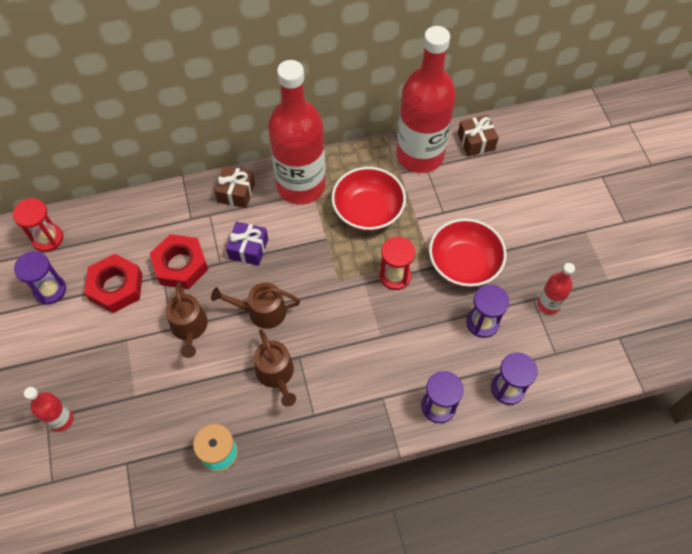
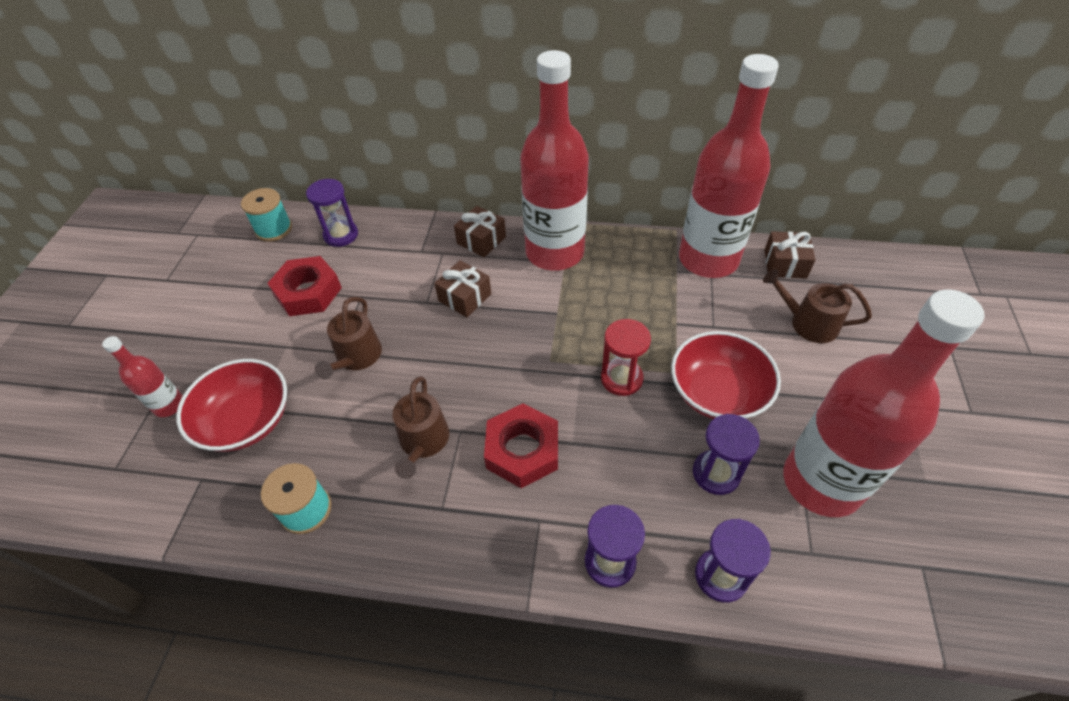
camera: 25 degrees right, 10 degrees down
red hourglass [13,198,63,252] -> turquoise spool [241,188,292,242]
purple hourglass [14,251,66,304] -> purple hourglass moved to [306,179,358,247]
red nut [149,234,208,289] -> red nut moved to [484,403,558,488]
brown watering can [211,283,300,329] -> brown watering can moved to [763,270,872,343]
purple gift [226,222,268,266] -> brown gift [434,260,491,317]
red bowl [332,167,406,231] -> red bowl moved to [176,359,287,452]
red bottle [537,263,575,315] -> red bottle [783,289,985,517], size x2.27

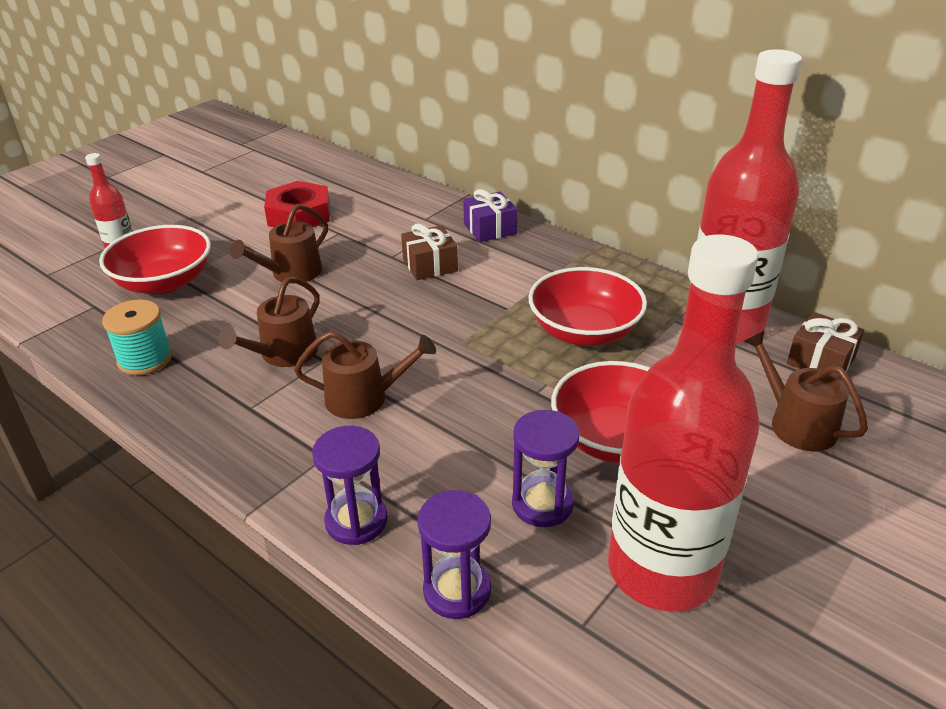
camera: 30 degrees right, 15 degrees down
turquoise spool [241,188,292,242] -> none
purple hourglass [306,179,358,247] -> none
brown gift [454,206,506,257] -> purple gift [463,189,518,242]
red nut [484,403,558,488] -> brown watering can [294,331,436,419]
red bottle [520,50,589,271] -> none
red hourglass [601,319,651,396] -> none
none -> red bowl [528,267,647,346]

